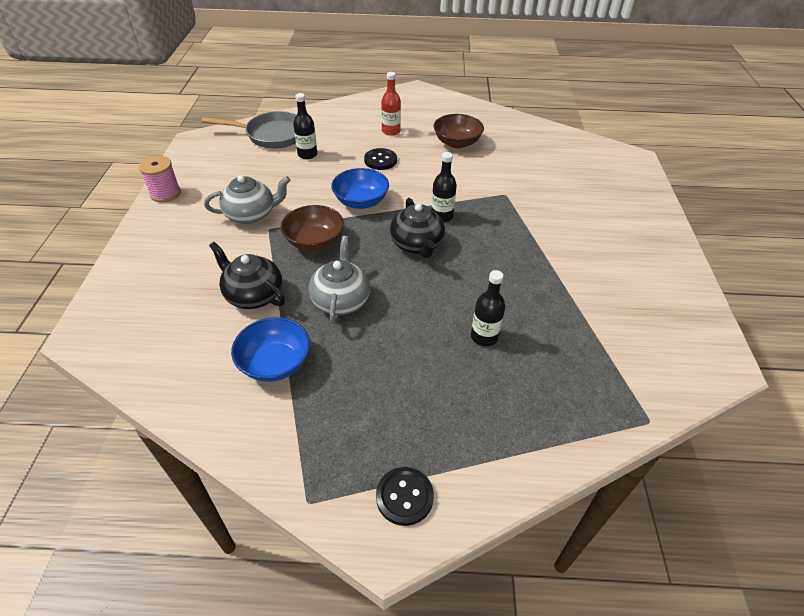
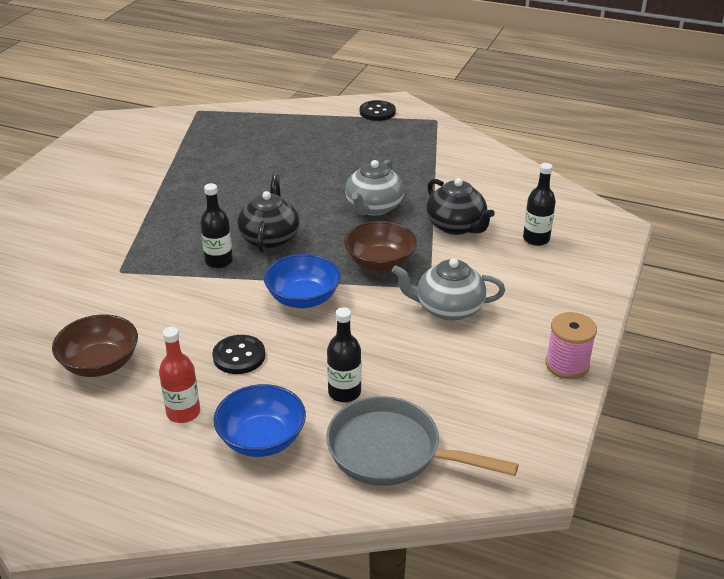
camera: 160 degrees left, 10 degrees down
blue bowl [231,317,310,382] -> blue bowl moved to [213,384,306,457]
black bottle [471,270,505,346] -> black bottle moved to [523,163,556,246]

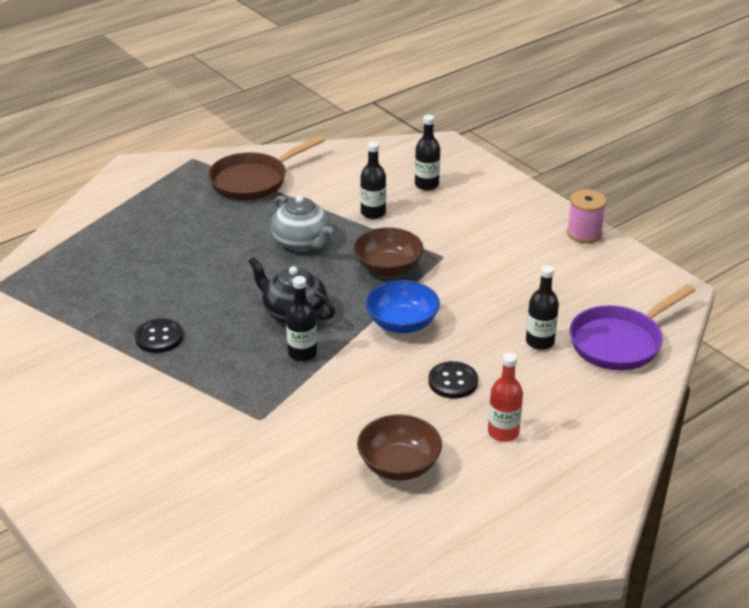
camera: 60 degrees left, 0 degrees up
blue bowl [213,384,306,457] -> none
grey pan [326,396,519,486] -> purple pan [570,284,696,370]
black button [360,100,396,121] -> black button moved to [135,318,183,353]
grey teapot [392,258,505,321] -> none
black teapot [426,178,495,235] -> black bottle [360,141,386,219]
none -> brown pan [208,136,325,200]

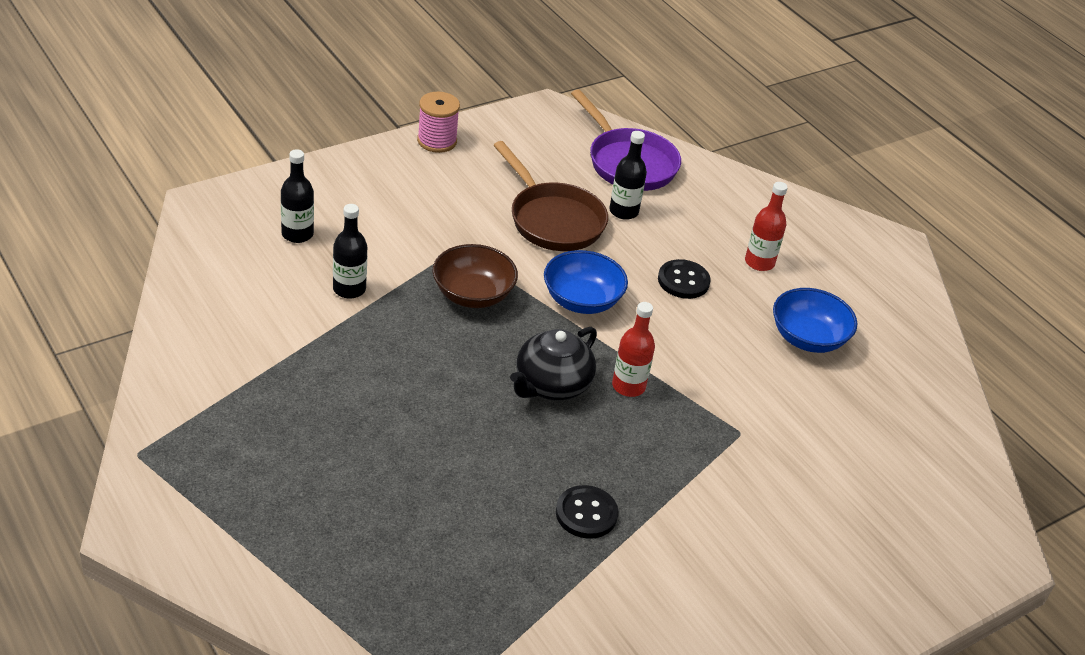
camera: 90 degrees left, 5 degrees up
brown pan [208,136,325,200] -> brown pan moved to [494,141,608,251]
grey teapot [271,196,333,251] -> none
black bottle [286,276,317,361] -> red bottle [612,302,655,397]
brown bowl [357,414,442,481] -> blue bowl [773,288,857,353]

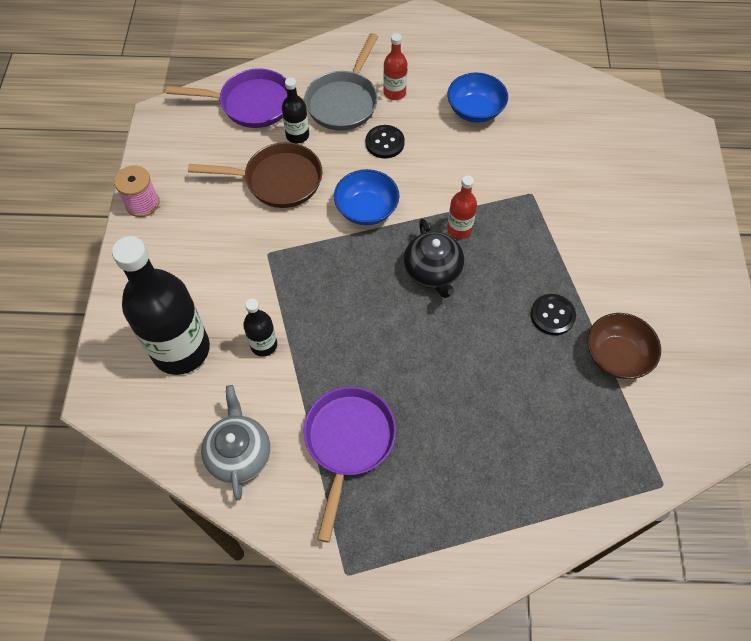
camera: 50 degrees left, 20 degrees up
black bottle [281,149,314,243] -> black bottle [112,236,210,375], size x2.15
brown bowl [433,244,518,308] -> brown bowl moved to [587,313,661,379]
none -> grey teapot [201,385,271,500]
none -> purple pan [304,387,396,543]
none -> grey pan [305,33,378,131]

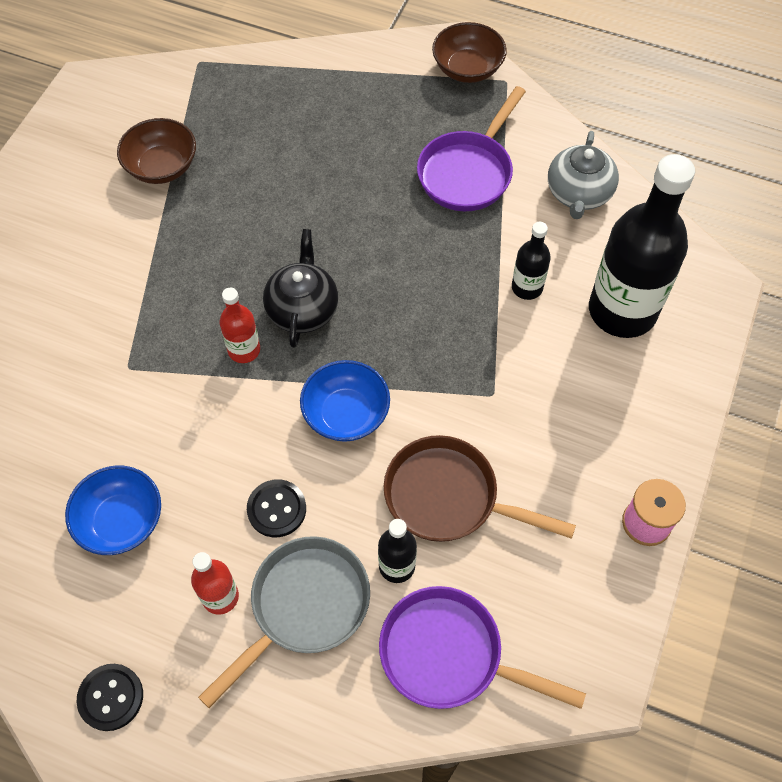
camera: 160 degrees left, 0 degrees up
black button [531,294,576,335] -> black button moved to [77,664,143,731]
none -> brown bowl [432,22,507,83]

